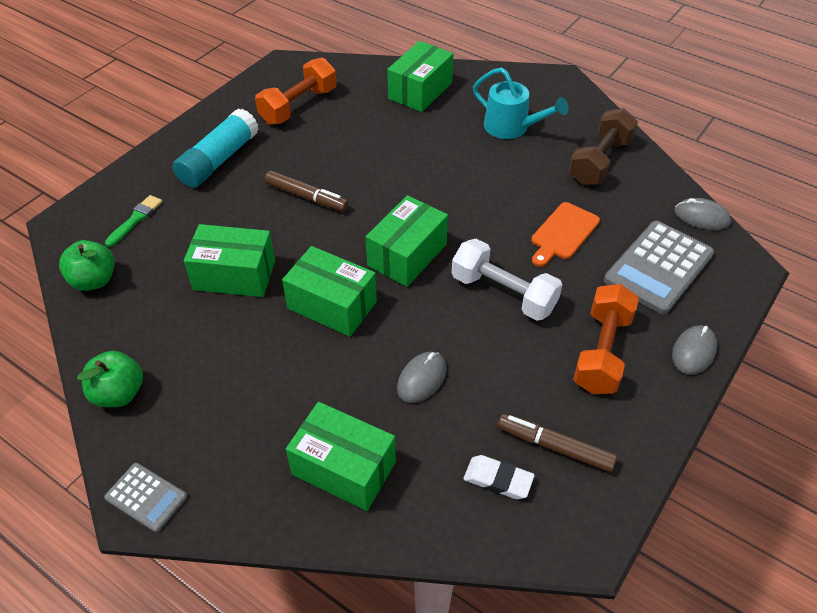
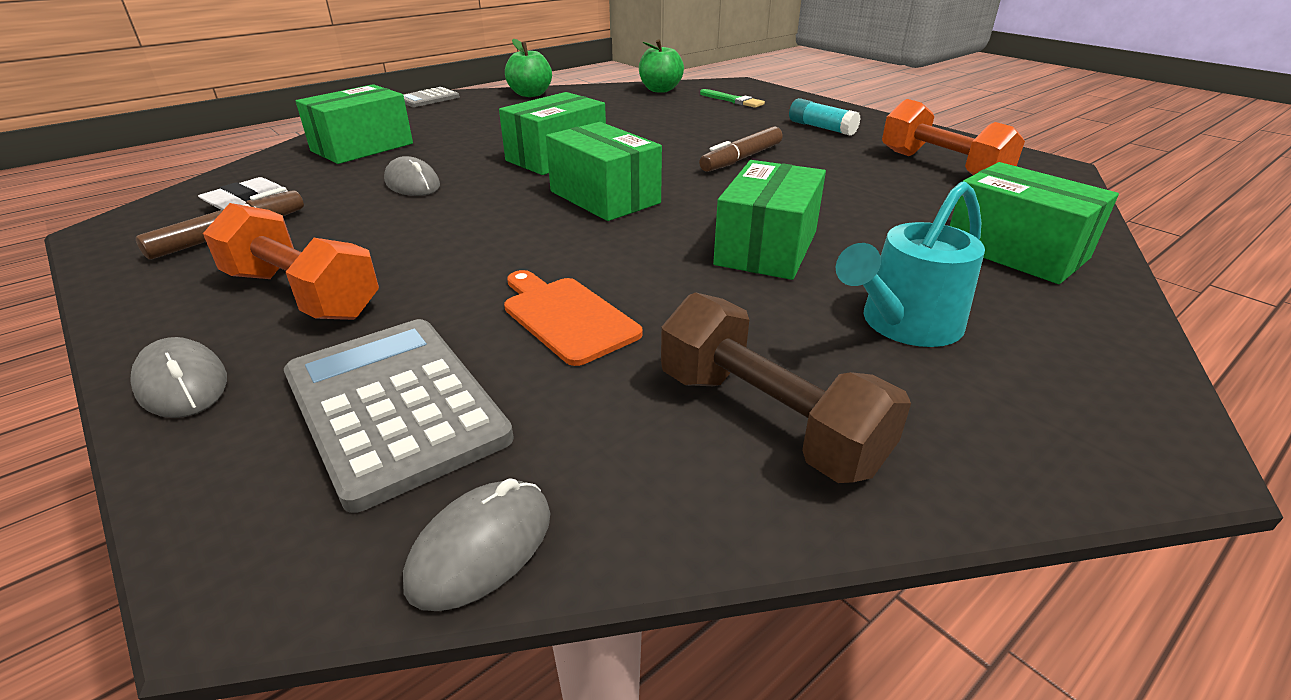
camera: 105 degrees right, 15 degrees down
turquoise glue stick [173,108,259,188] -> turquoise glue stick [789,98,861,136], size x0.60
green box [184,224,275,297] -> green box moved to [713,160,826,280]
white dumbbell [452,239,562,321] -> none

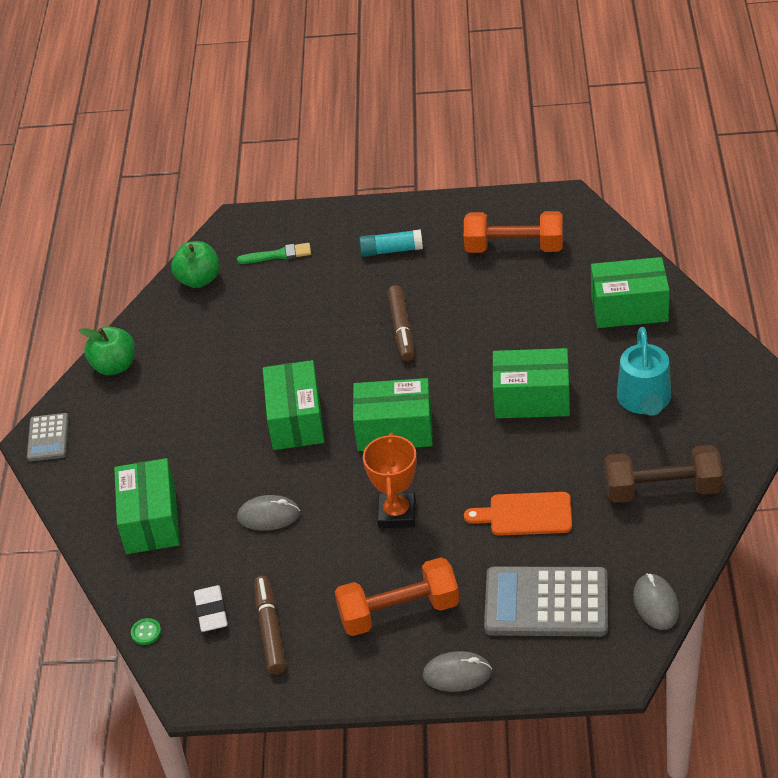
camera: 45 degrees left, 10 degrees up
green box [713,160,826,280] -> green box turned 60 degrees counterclockwise [492,348,570,418]
none -> green button [131,618,161,645]
none -> orange trophy [363,433,417,528]

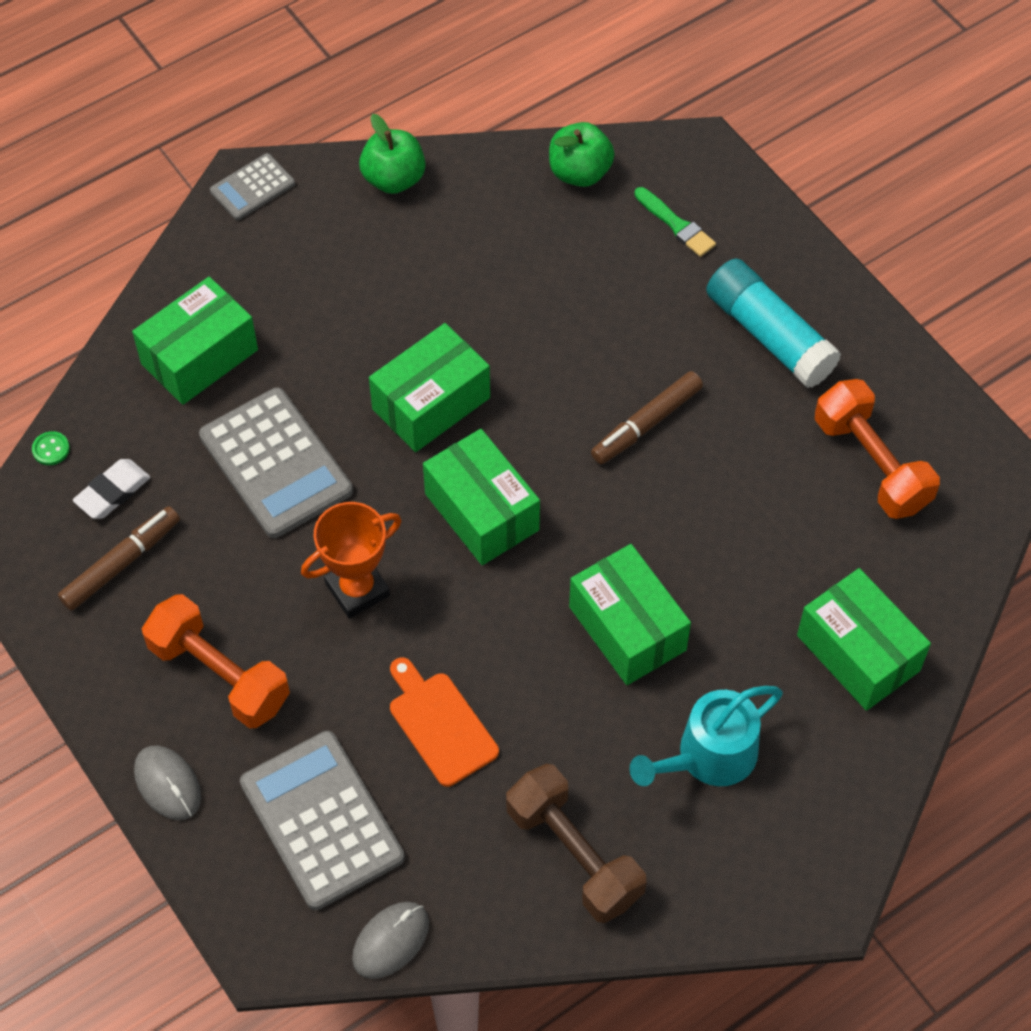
camera: 50 degrees right, 15 degrees up
grey mouse [237,495,300,531] -> grey calculator [199,388,353,538]
turquoise glue stick [359,229,423,257] -> turquoise glue stick [706,258,841,388], size x1.67

